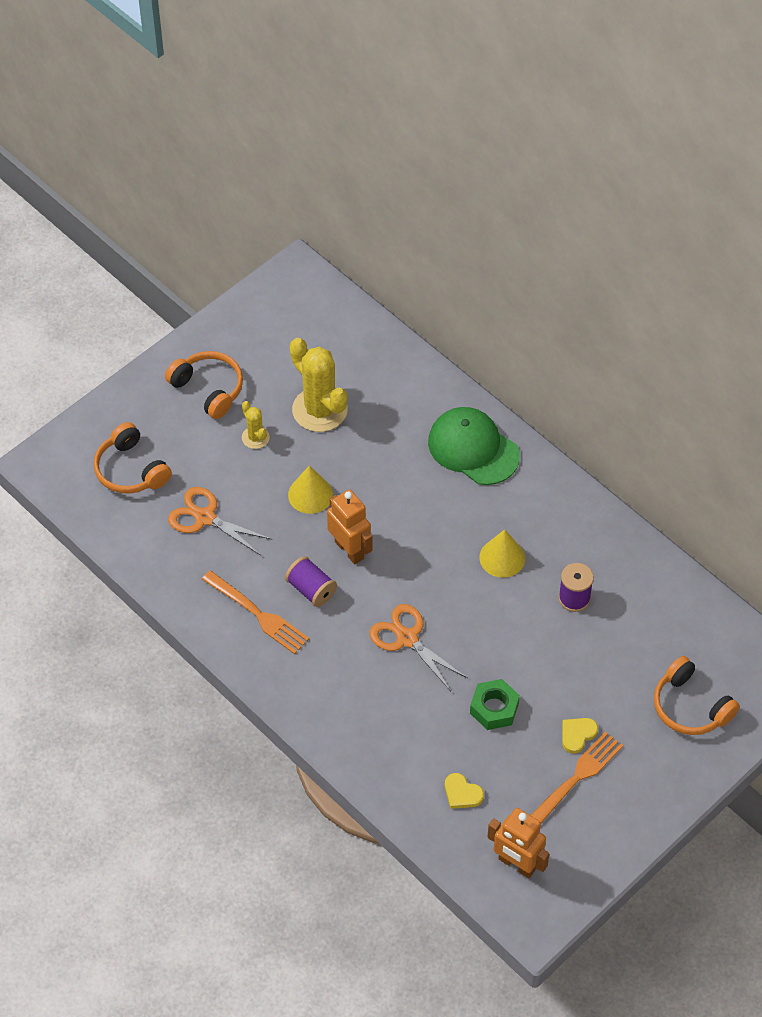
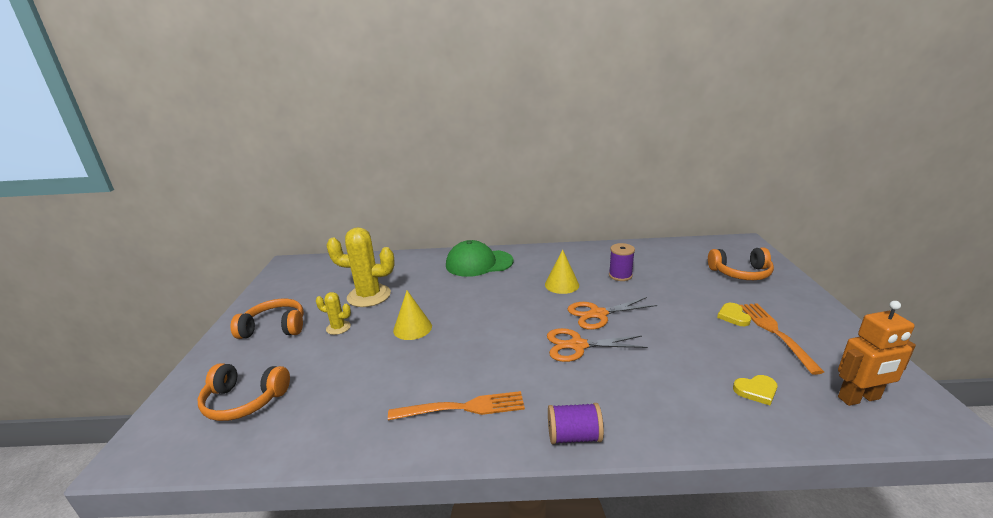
camera: 45 degrees left, 30 degrees down
orange scissors [168,487,271,555] -> orange scissors moved to [568,297,657,330]
purple spool [285,556,337,607] -> purple spool moved to [548,403,604,444]
orange robot [327,489,373,564] -> none
green nut [470,679,520,730] -> none

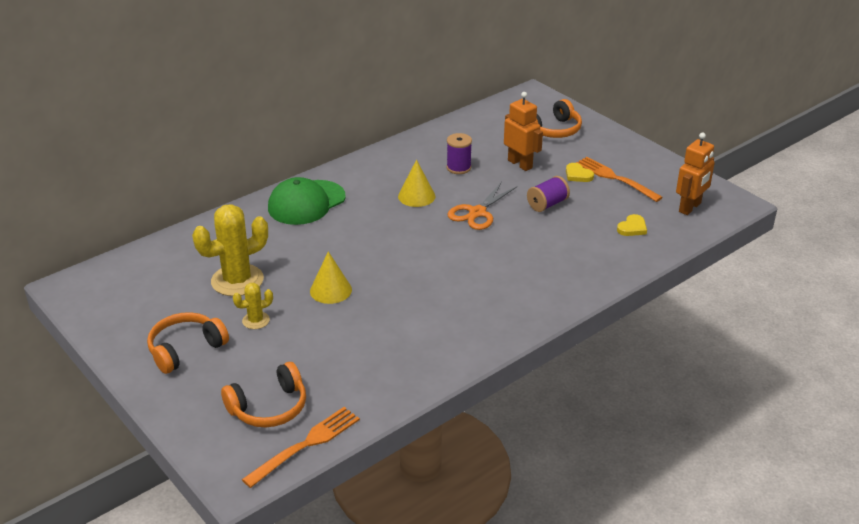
camera: 40 degrees left, 10 degrees up
orange fork [388,391,525,420] -> orange fork moved to [242,407,360,488]
orange scissors [547,328,648,362] -> none
purple spool [548,403,604,444] -> purple spool moved to [527,176,570,212]
none -> orange robot [504,92,543,171]

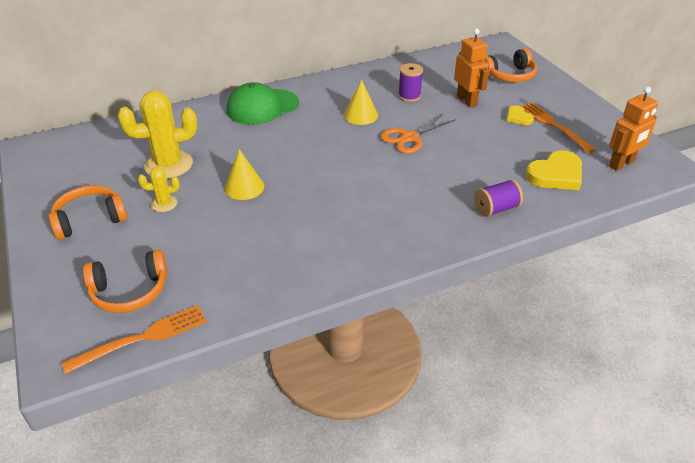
camera: 15 degrees right, 5 degrees up
purple spool [527,176,570,212] -> purple spool moved to [474,179,523,217]
yellow heart [617,214,647,236] -> yellow heart [525,150,582,190], size x1.83

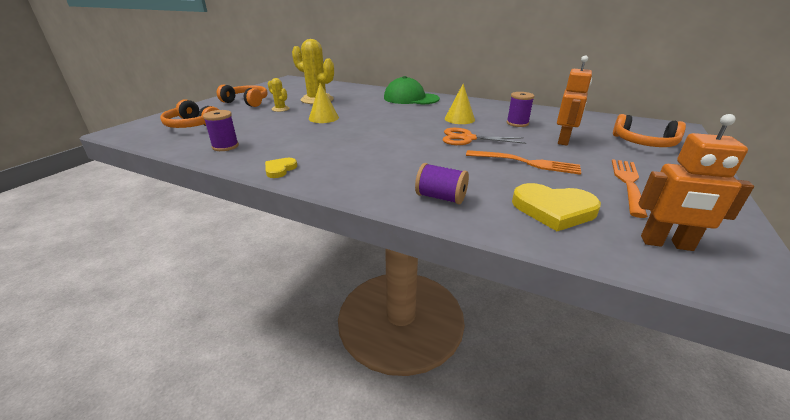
camera: 50 degrees right, 10 degrees down
orange fork [62,305,207,374] -> orange fork moved to [466,150,581,175]
yellow heart [507,106,534,125] -> yellow heart moved to [265,158,297,178]
none -> purple spool [203,110,239,151]

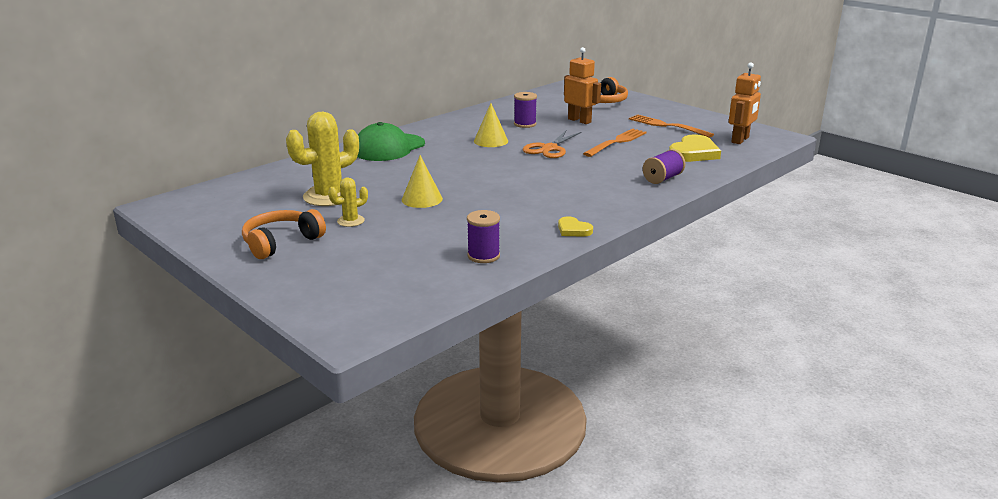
camera: 70 degrees left, 5 degrees down
orange headphones [160,99,219,128] -> none

